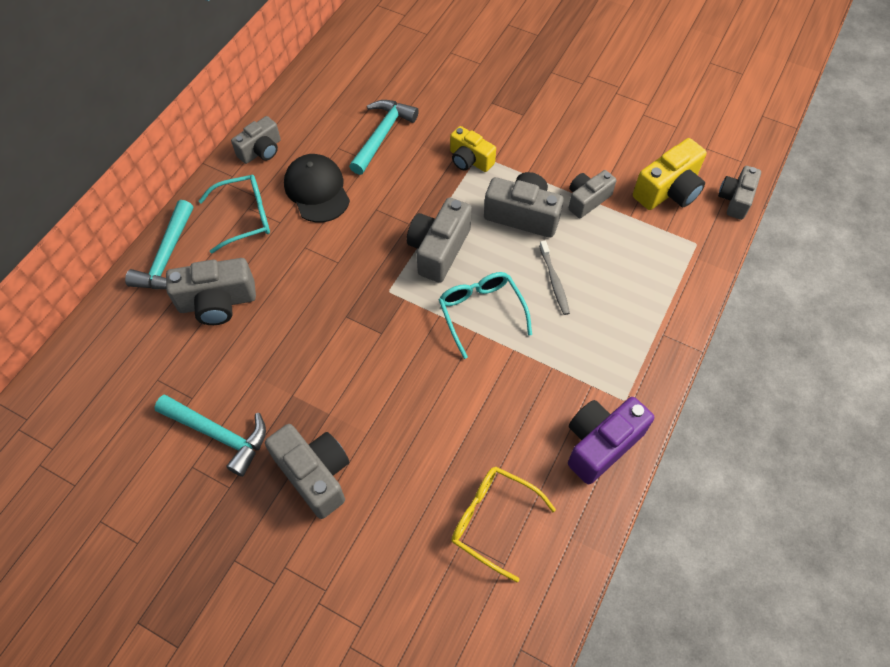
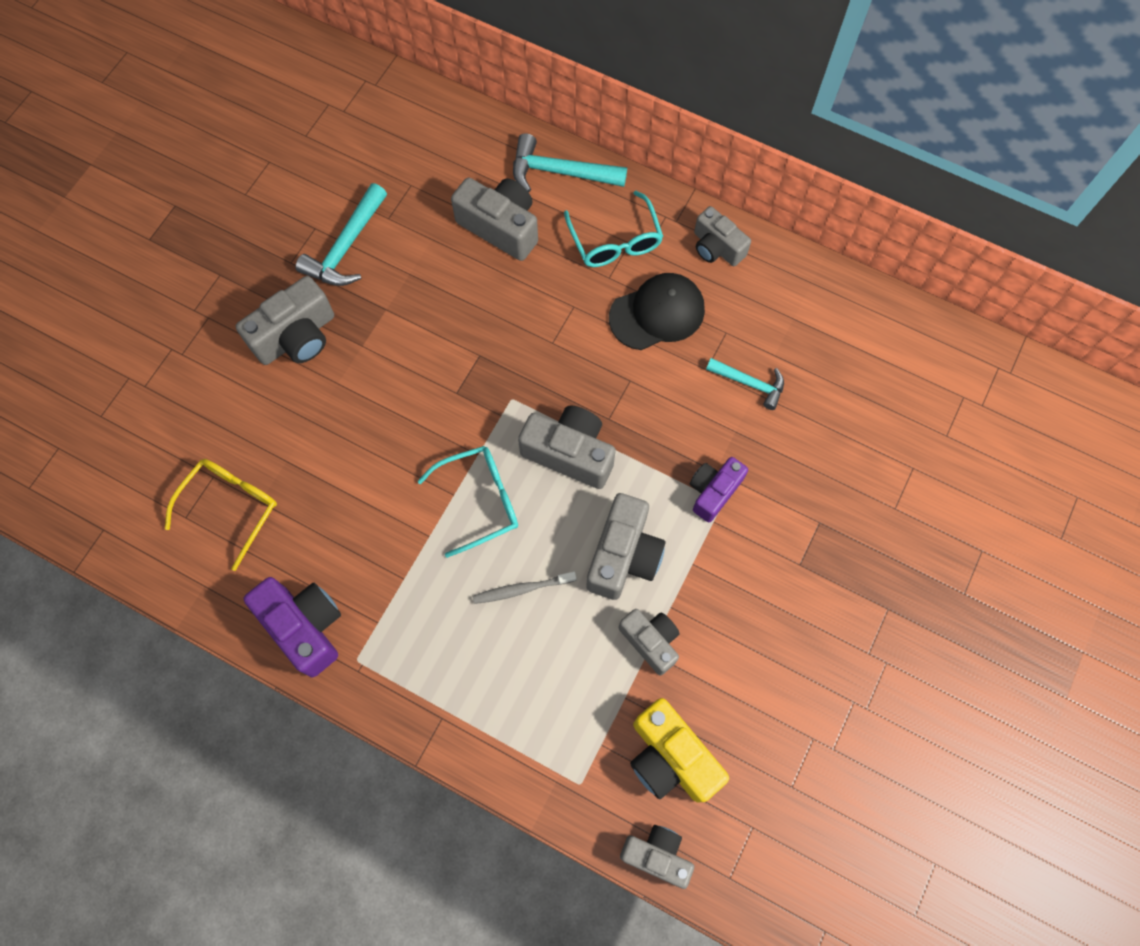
camera: 90 degrees right, 10 degrees up
grey camera [166,258,256,325] -> grey camera turned 135 degrees clockwise [451,178,538,261]
turquoise hammer [349,100,419,175] -> turquoise hammer [706,358,784,410], size x0.64
yellow camera [450,126,496,172] -> purple camera [690,457,748,522]

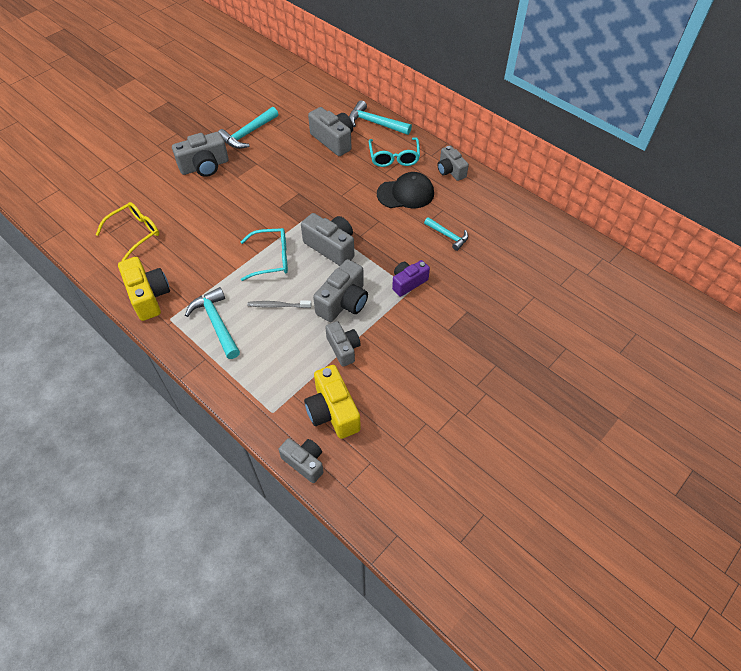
camera: 15 degrees right, 15 degrees down
purple camera [244,577,341,677] -> yellow camera [118,257,170,321]
none -> turquoise hammer [185,287,240,359]

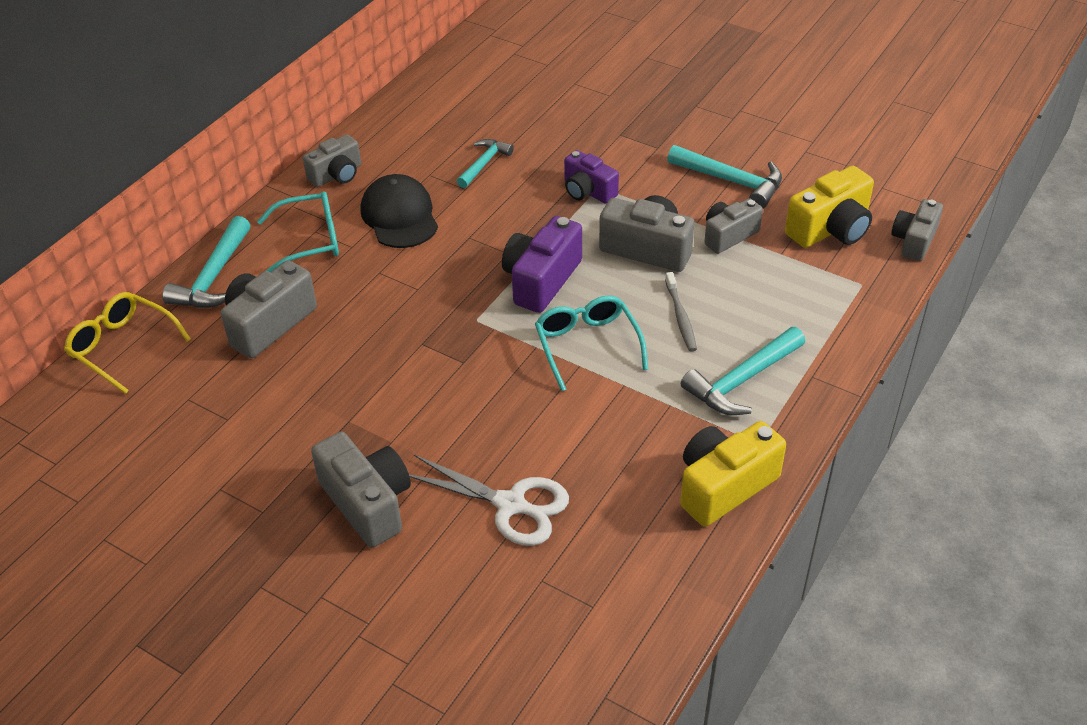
camera: 100 degrees left, 10 degrees down
yellow glasses [96,202,159,261] -> yellow glasses moved to [64,292,191,394]
turquoise hammer [218,107,278,149] -> turquoise hammer moved to [667,145,782,208]
grey camera [301,213,354,266] -> purple camera [502,216,582,313]
none -> white scissors [409,455,569,546]

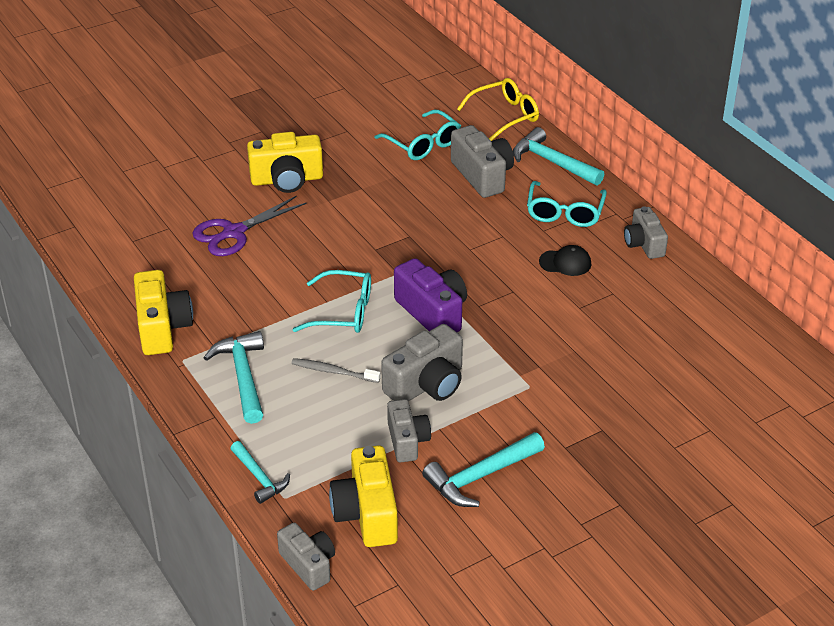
camera: 115 degrees right, 5 degrees down
grey camera [311,432,411,548] -> yellow camera [247,132,323,193]
black cap [360,174,438,248] -> black cap [539,245,591,276], size x0.60
white scissors [409,455,569,546] -> purple scissors [192,196,307,256]
turquoise hammer [457,139,514,188] -> turquoise hammer moved to [230,441,290,504]
purple camera [564,150,619,204] -> none
none -> turquoise glasses [374,109,461,160]

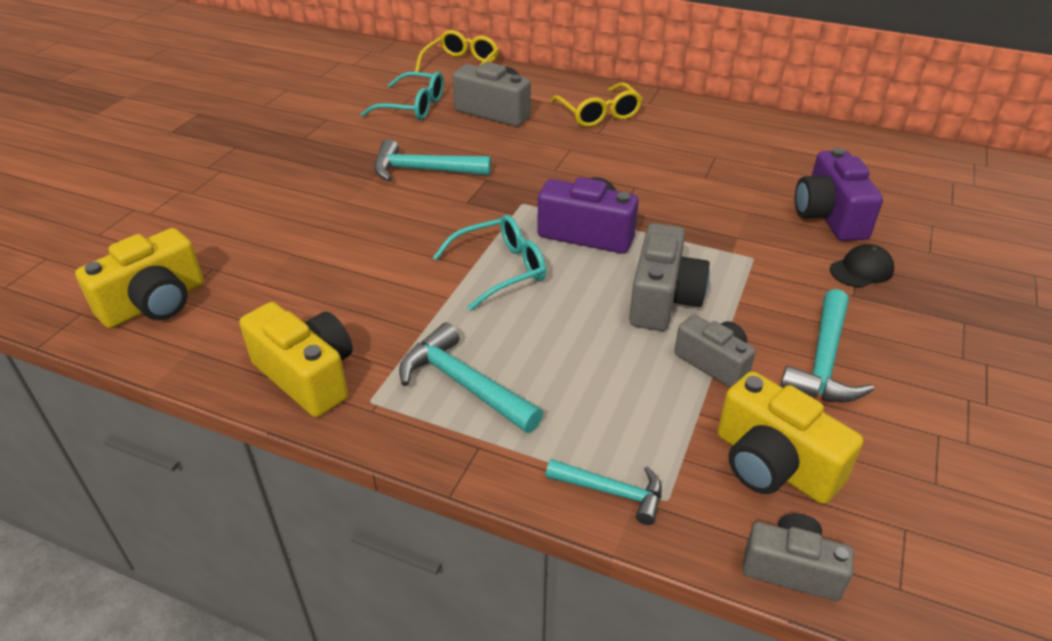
camera: 35 degrees left, 0 degrees up
purple scissors [192,196,307,256] -> none
yellow camera [247,132,323,193] -> yellow camera moved to [75,228,204,328]
grey toothbrush [291,358,380,383] -> none
turquoise hammer [513,127,604,186] -> turquoise hammer moved to [374,139,491,181]
turquoise glasses [527,181,607,227] -> yellow glasses [550,83,643,127]
black cap [539,245,591,276] -> black cap moved to [830,244,894,288]
grey camera [624,207,668,259] -> none
none -> purple camera [795,148,883,241]

